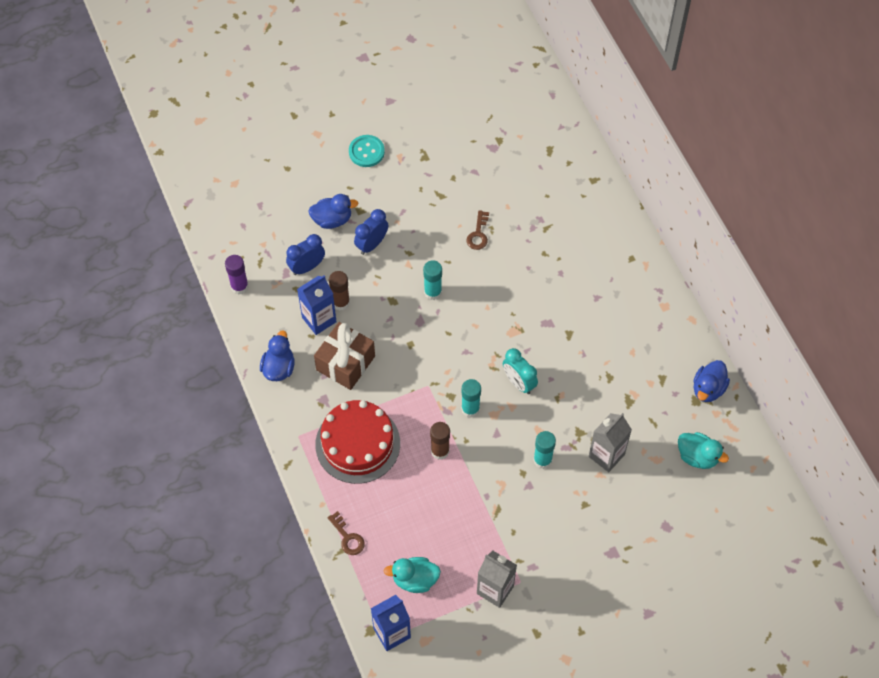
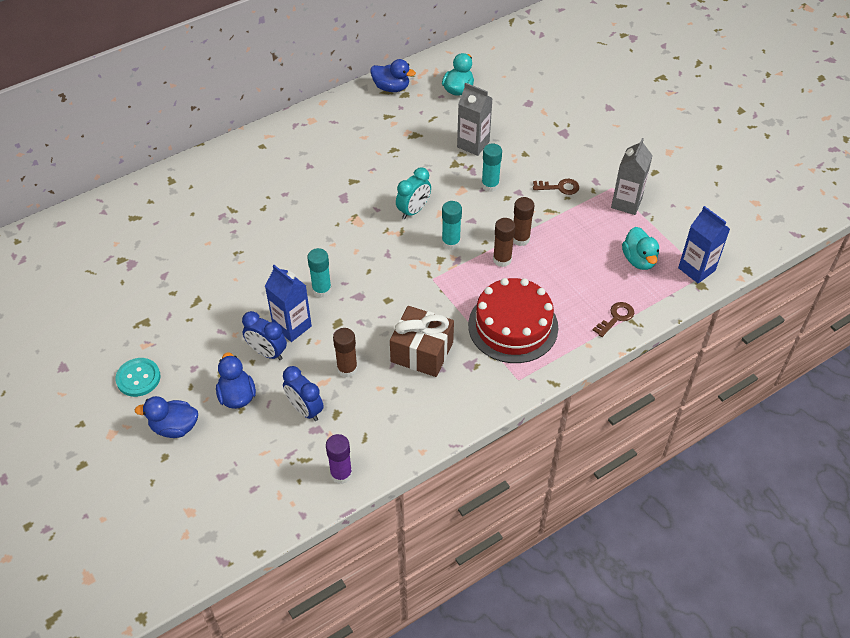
camera: 100 degrees left, 10 degrees down
blue duck [260,330,295,381] -> blue duck moved to [135,396,198,438]
blue carton [297,275,336,335] -> blue carton moved to [265,265,312,342]
brown key [466,210,489,250] -> brown key moved to [533,179,579,195]
none -> brown glue stick [513,197,534,246]

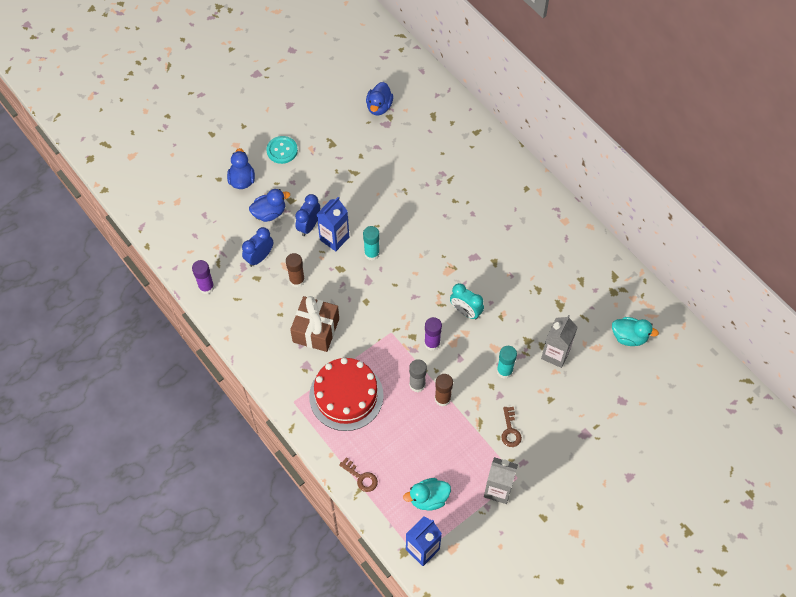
camera: 85 degrees right, 10 degrees up
blue duck [370,59,416,92] -> blue duck moved to [366,82,393,115]
turquoise glue stick [442,201,462,250] -> purple glue stick [424,317,442,351]
brown glue stick [493,218,515,267] -> grey glue stick [409,359,427,392]

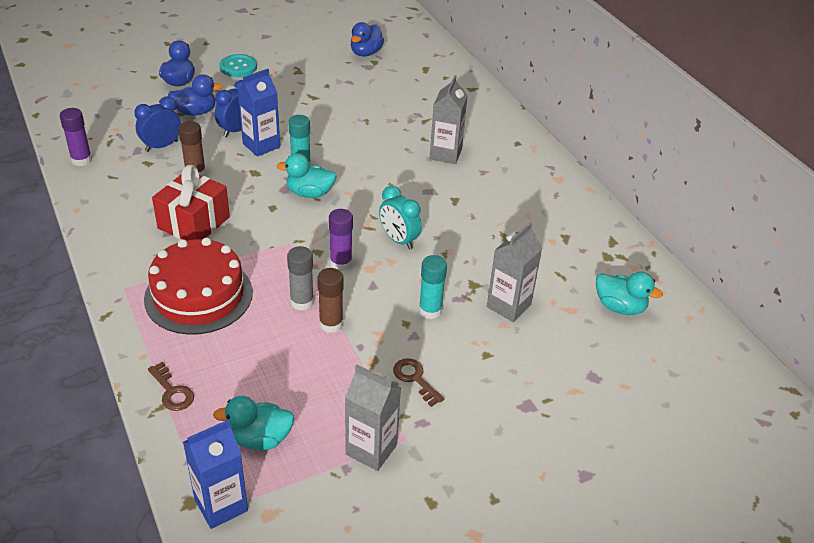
camera: 10 degrees right, 20 degrees down
brown gift [290,296,339,352] -> red gift [152,165,230,240]
brown key [501,407,522,447] -> brown key turned 135 degrees clockwise [393,358,444,407]
none -> turquoise duck [276,153,337,198]
none -> grey carton [430,75,468,164]

